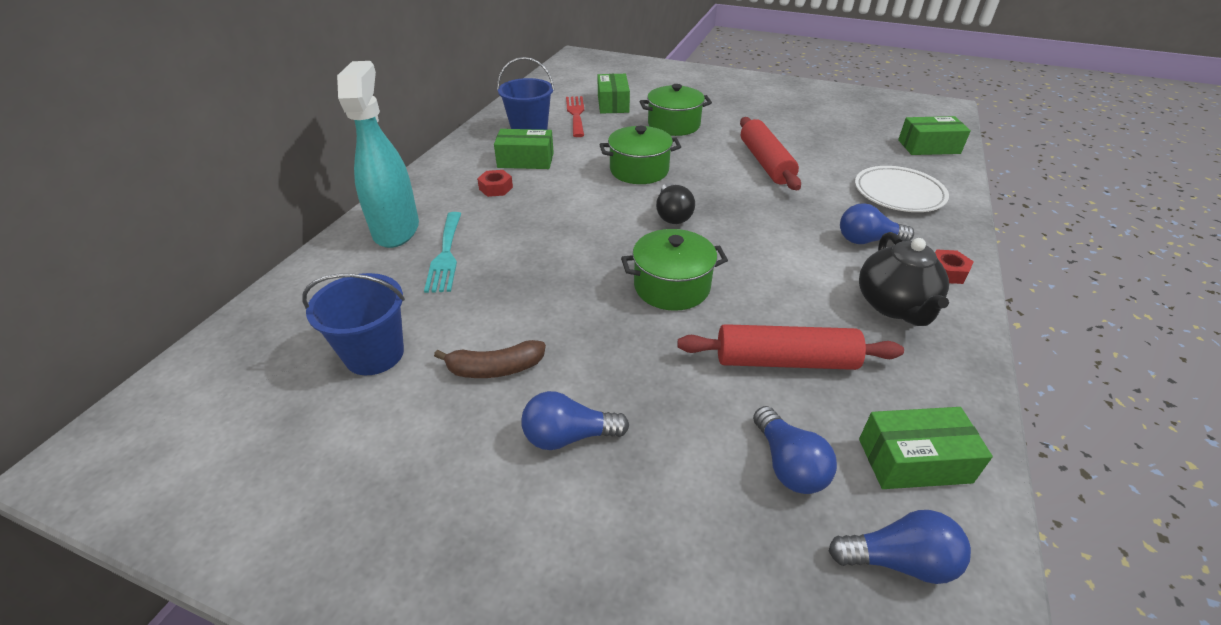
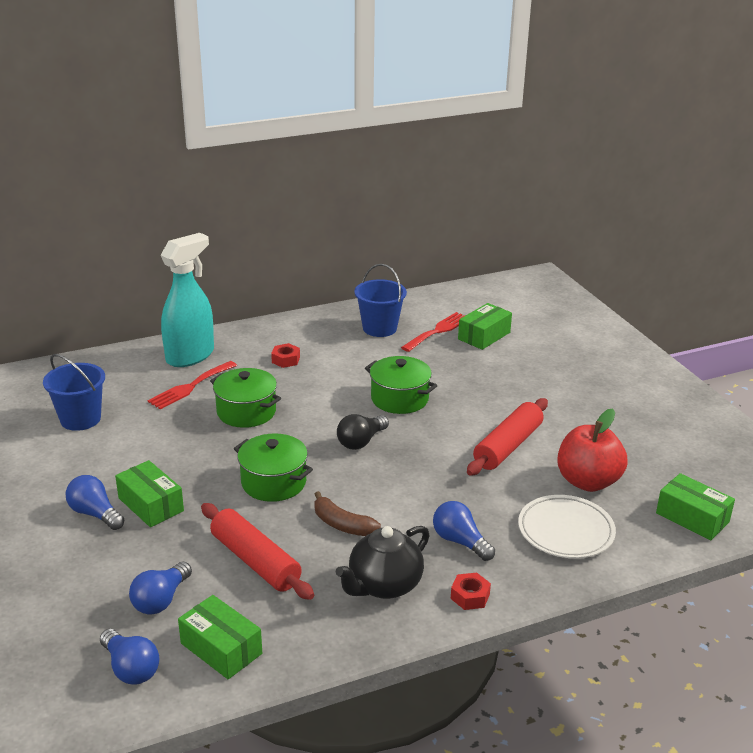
camera: 45 degrees right, 10 degrees down
turquoise fork [424,212,461,293] -> red fork [148,361,237,409]
brown banana [434,340,546,378] -> brown banana moved to [314,491,381,536]
green box [494,129,554,169] -> green box moved to [115,460,184,527]
green pot [640,84,712,136] -> green pot moved to [210,368,281,428]
none -> red apple [557,408,628,492]

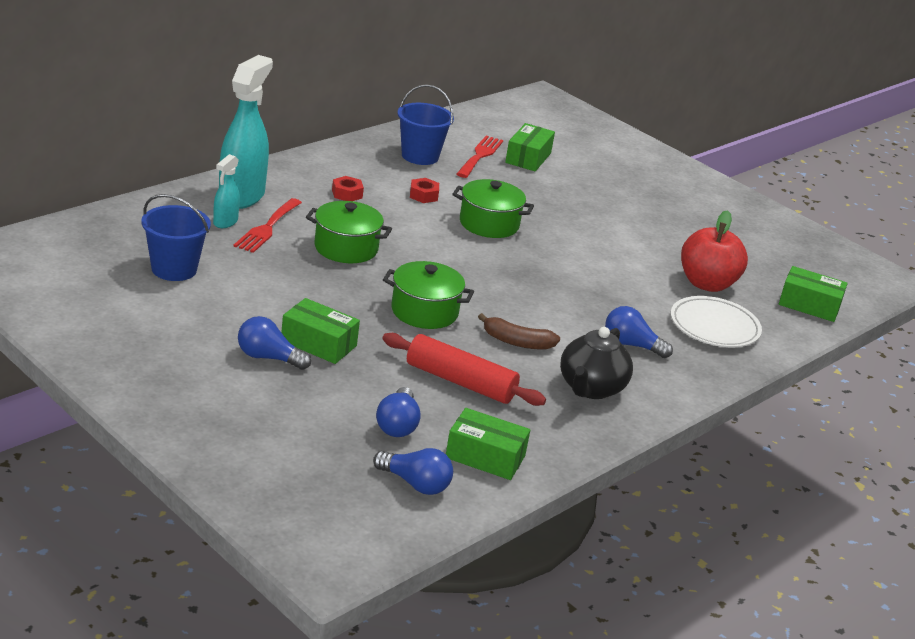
camera: 25 degrees left, 0 degrees up
black light bulb [337,414,389,450] -> none
red nut [451,573,491,610] -> red nut moved to [410,178,439,203]
red rolling pin [467,398,548,476] -> none
none -> turquoise spray bottle [213,154,240,228]

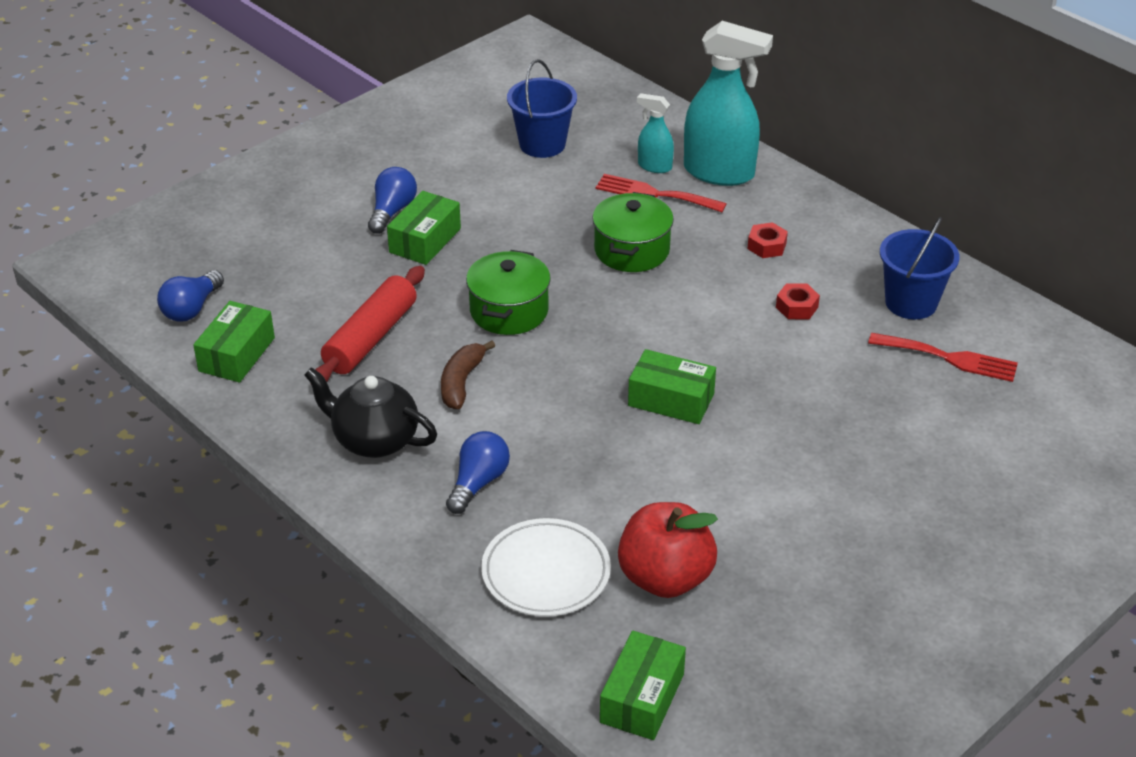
camera: 95 degrees right, 10 degrees up
blue light bulb [376,387,421,437] -> none
green pot [452,179,534,238] -> none
green box [505,123,555,172] -> green box moved to [628,349,716,424]

